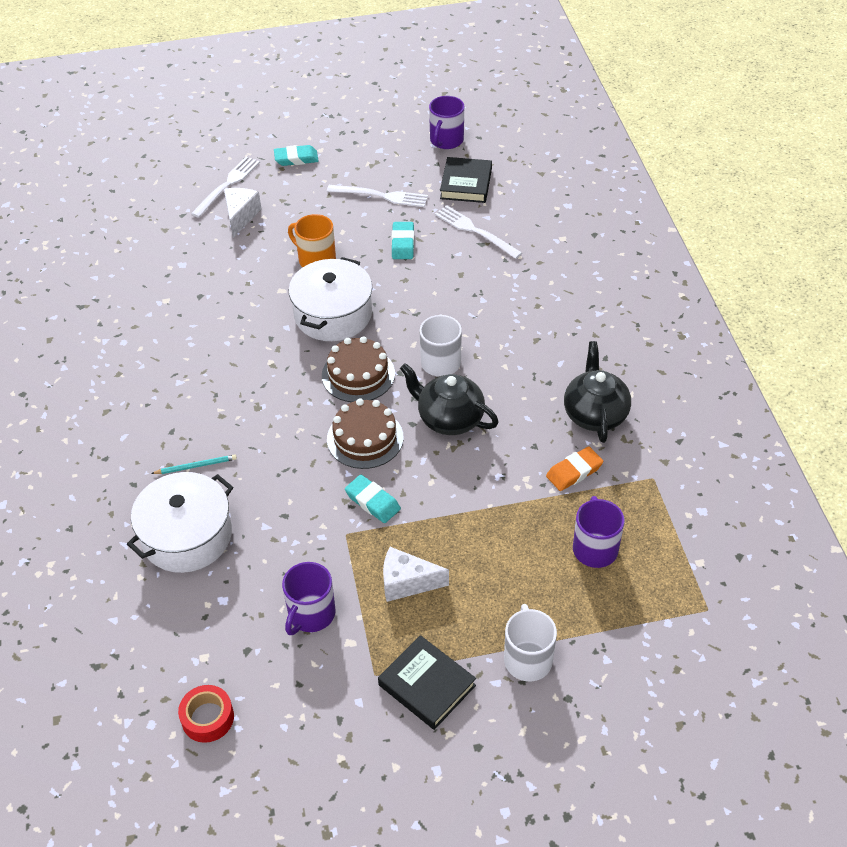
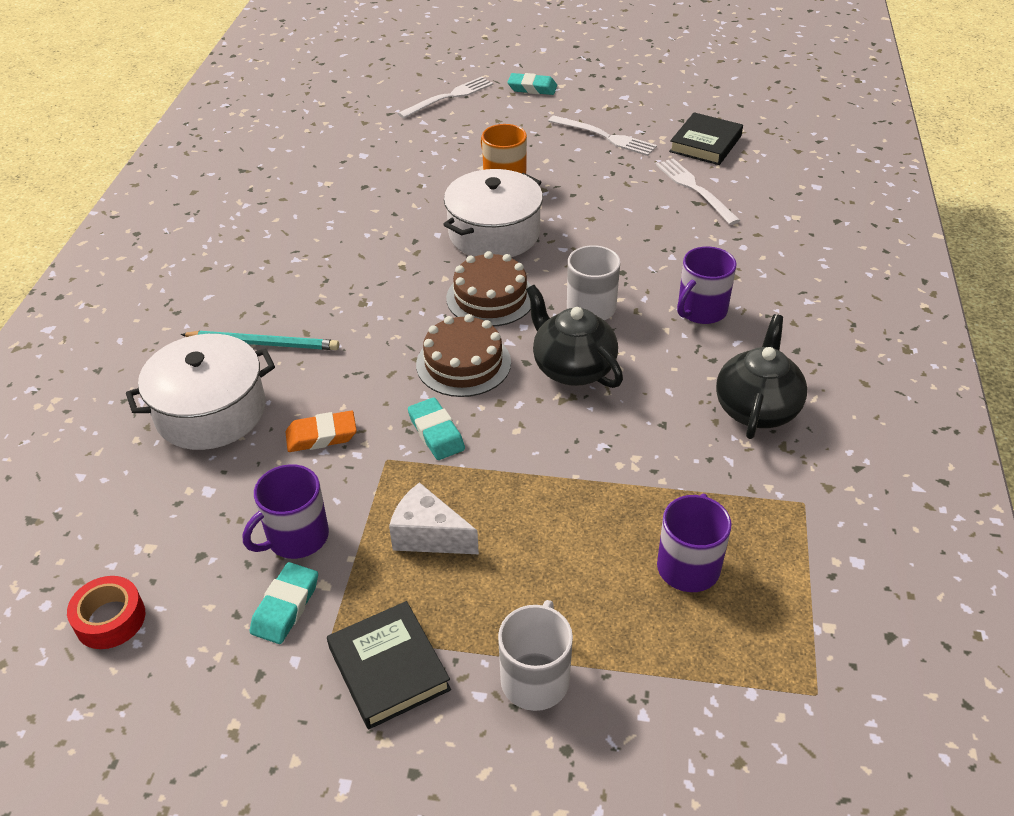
camera: 20 degrees right, 5 degrees down
turquoise pencil [151,455,237,474] -> turquoise pencil [180,331,339,350], size x1.59
white cheese [224,188,261,238] -> none
turquoise eraser [392,222,414,259] -> turquoise eraser moved to [250,562,318,644]
purple mug [429,96,464,149] -> purple mug moved to [677,246,736,324]
orange eraser [546,447,603,491] -> orange eraser moved to [285,411,357,452]

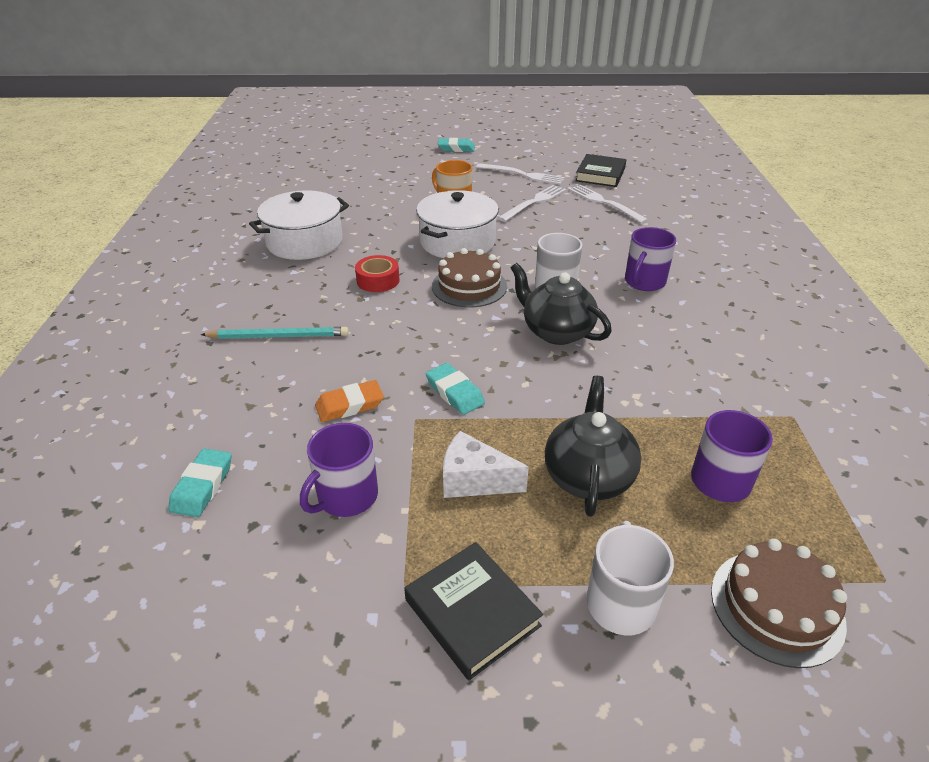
camera: 10 degrees left, 5 degrees down
red tape [67,576,145,649] -> red tape moved to [355,255,399,292]
white pot [126,334,275,450] -> white pot moved to [249,190,349,260]
turquoise eraser [250,562,318,644] -> turquoise eraser moved to [168,448,231,517]
white fork [398,77,493,118] -> white fork moved to [498,185,566,222]
brown cake [416,314,511,397] -> brown cake moved to [711,539,847,668]
black teapot [716,314,807,439] -> black teapot moved to [545,376,641,517]

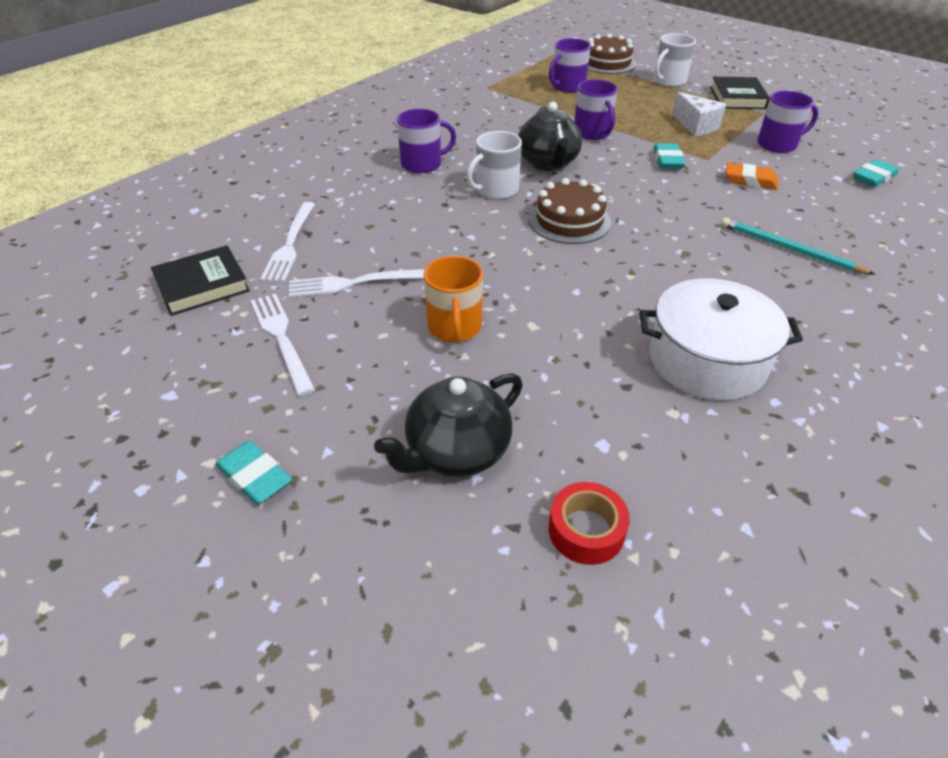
camera: 140 degrees left, 5 degrees up
red tape [355,255,399,292] -> red tape moved to [549,482,630,565]
white pot [416,190,499,258] -> none
black teapot [545,376,641,517] -> black teapot moved to [374,373,523,477]
none -> purple mug [574,79,618,140]

